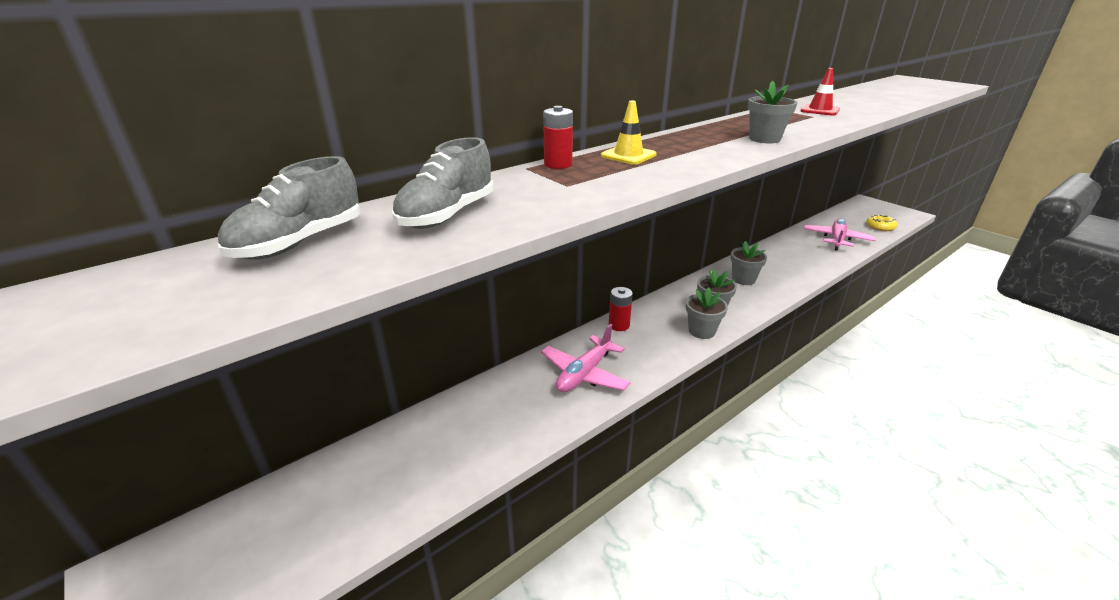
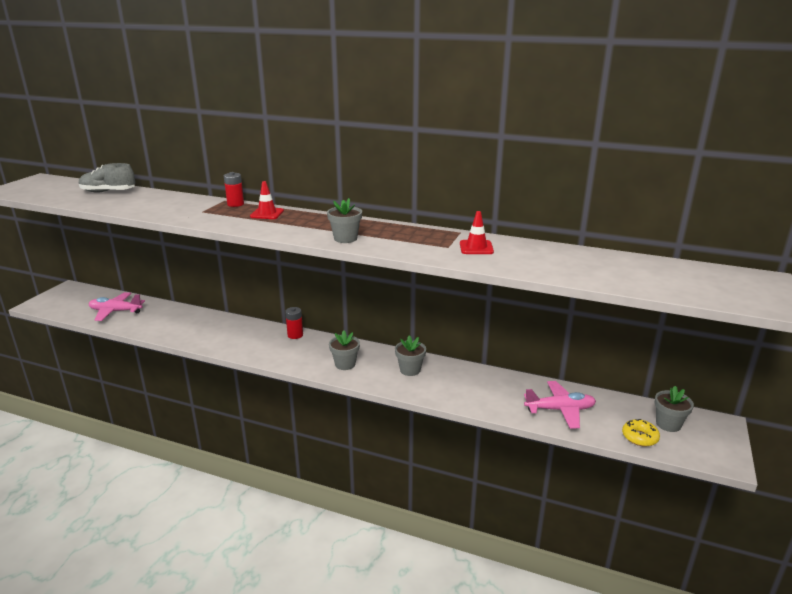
camera: 60 degrees right, 5 degrees down
grey shoe [392,137,493,229] -> none
pink plane [541,324,630,392] -> pink plane moved to [89,292,145,321]
yellow traffic cone [601,101,657,165] -> red traffic cone [250,181,284,219]
grey flower pot [686,287,728,339] -> grey flower pot moved to [655,386,694,432]

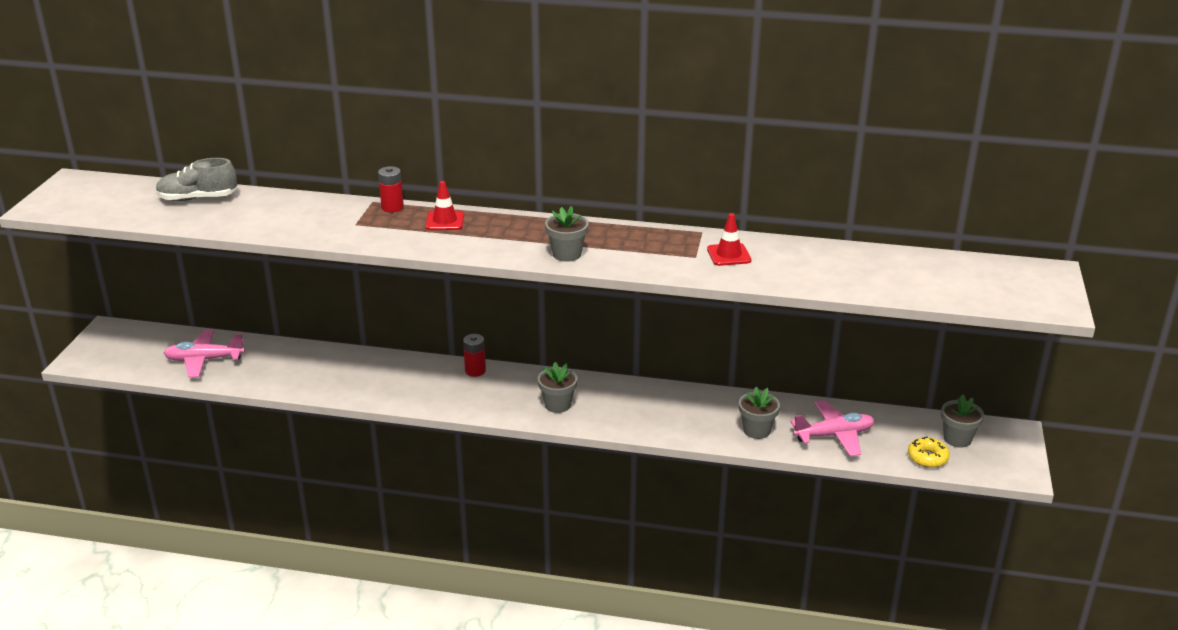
camera: 10 degrees left, 5 degrees up
grey flower pot [395,335,426,376] -> grey flower pot moved to [739,387,780,439]

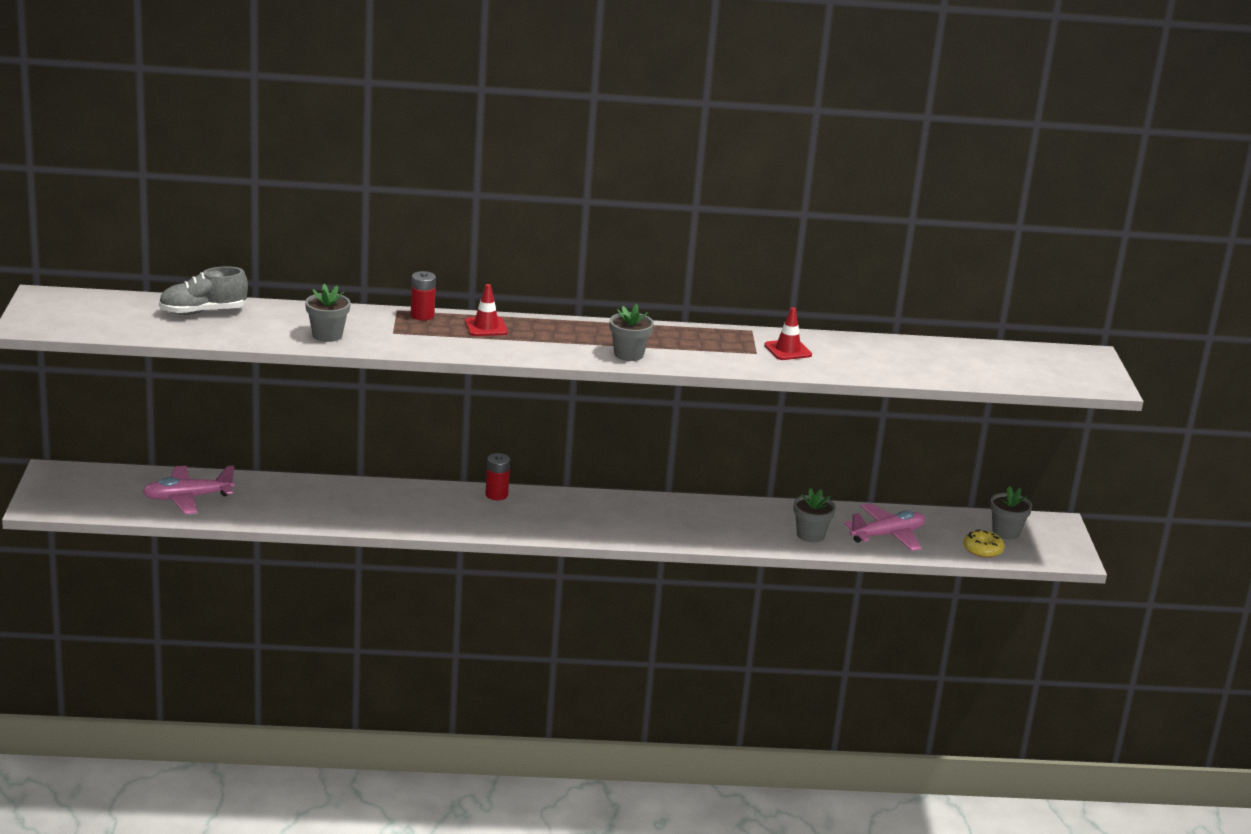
camera: 15 degrees left, 5 degrees down
grey flower pot [538,362,577,413] -> grey flower pot moved to [305,284,351,342]

